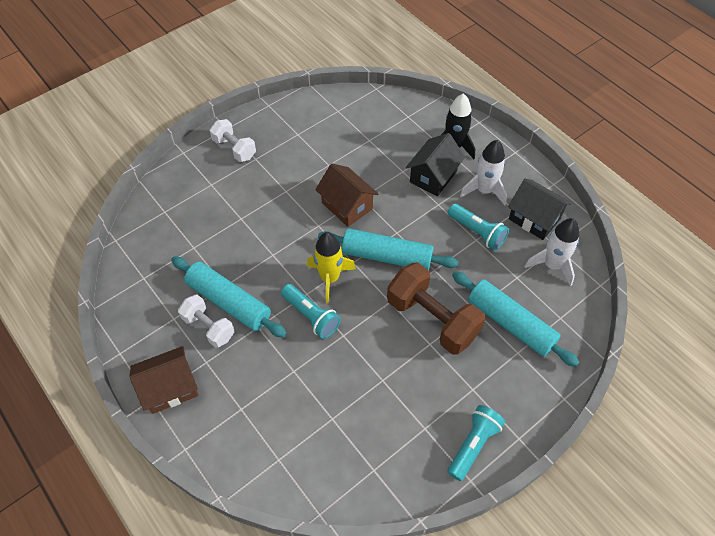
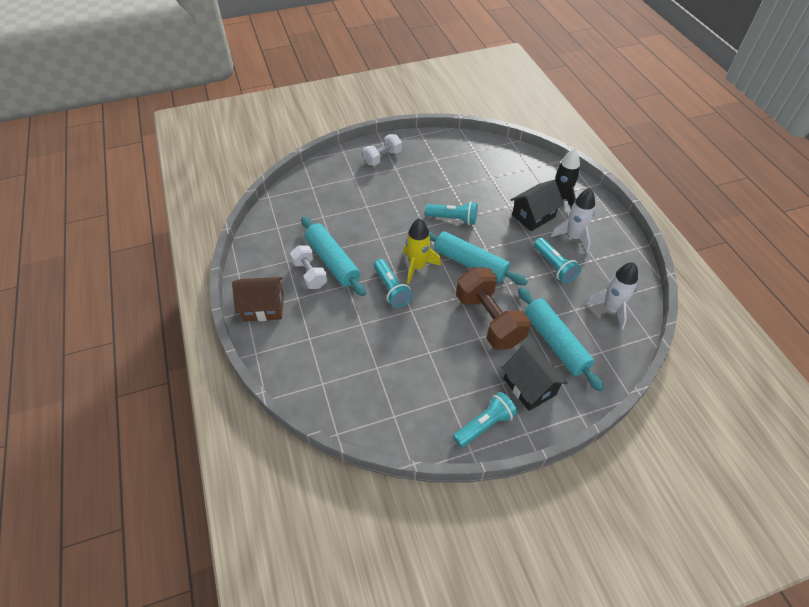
camera: 20 degrees right, 5 degrees down
white dumbbell [210,119,256,162] -> white dumbbell turned 75 degrees clockwise [363,134,402,166]
brown house [315,164,379,227] -> turquoise flashlight [425,202,478,225]
black house [508,179,572,240] -> black house moved to [501,344,567,411]

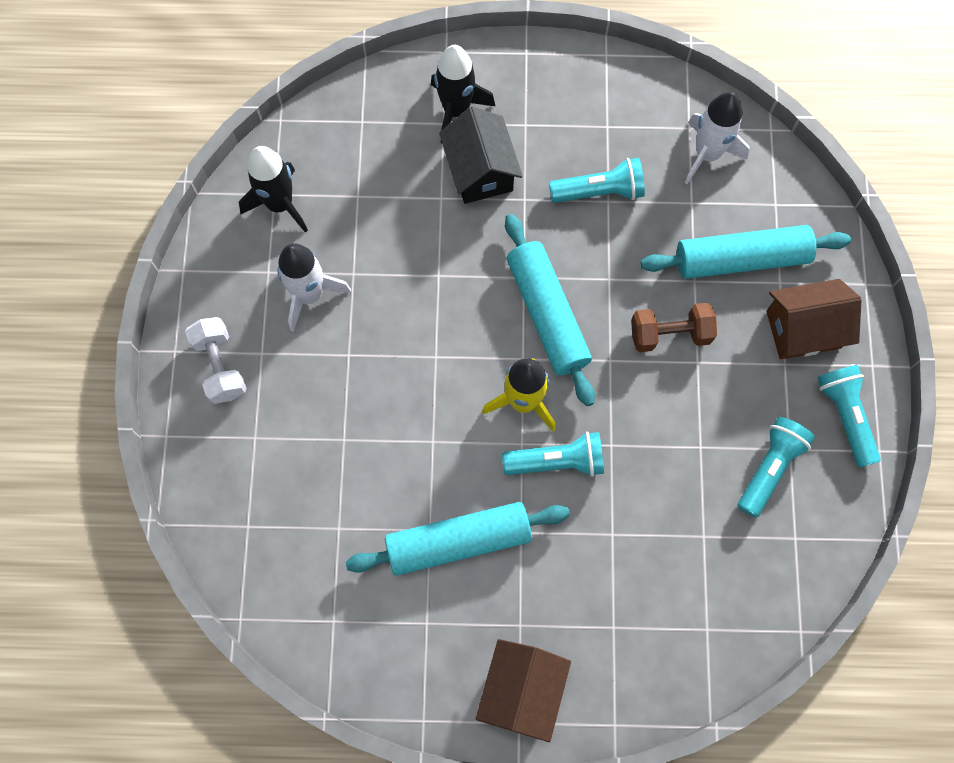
camera: 70 degrees left, 20 degrees up
white dumbbell [290,245,328,289] -> none
turquoise flashlight [425,202,478,225] -> turquoise flashlight moved to [738,417,815,518]
turquoise rolling pin [429,231,528,285] -> turquoise rolling pin turned 75 degrees counterclockwise [505,214,595,406]
brown dumbbell [456,267,531,350] -> brown dumbbell [631,303,717,352], size x0.59
black house [501,344,567,411] -> brown house [766,279,862,359]
white rocket [550,188,595,253] -> white rocket moved to [277,243,351,332]
none -> black rocket [239,146,308,233]

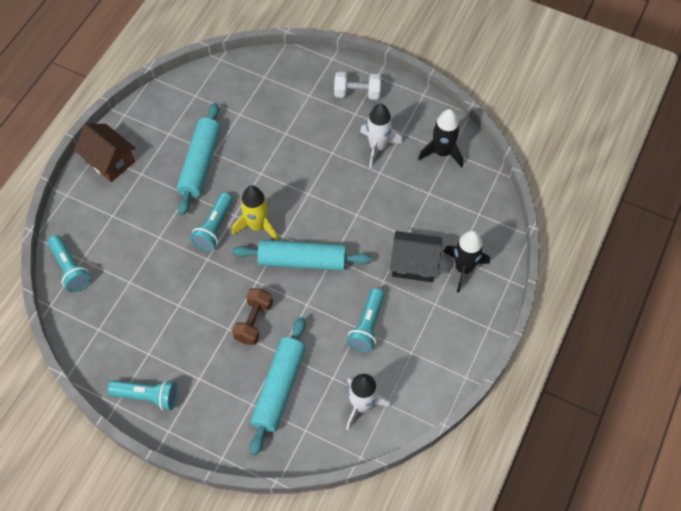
camera: 115 degrees right, 10 degrees down
turquoise flashlight [738,417,815,518] -> turquoise flashlight moved to [48,235,91,292]
brown house [766,279,862,359] -> none

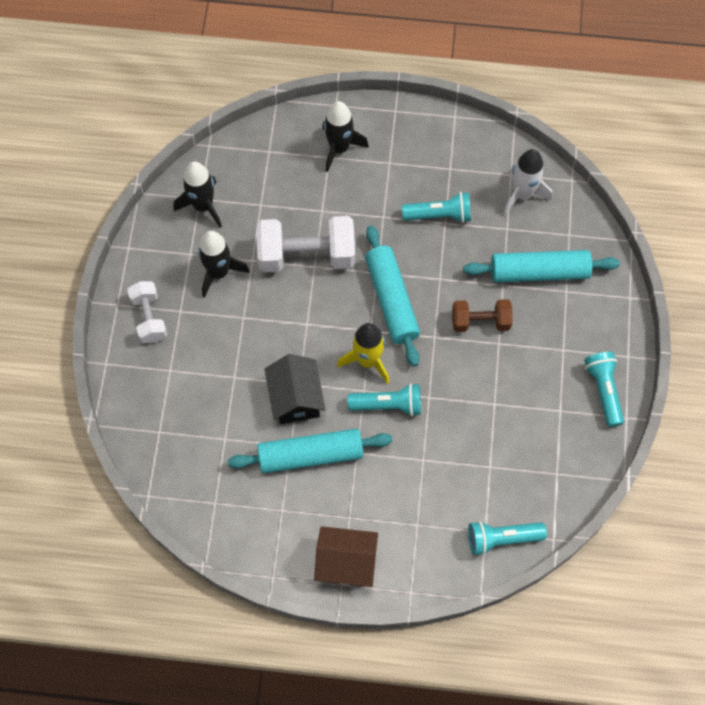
camera: 110 degrees left, 5 degrees up
turquoise flashlight [48,235,91,292] -> turquoise flashlight turned 135 degrees counterclockwise [468,521,547,556]
brown house [74,124,136,182] -> brown house turned 75 degrees clockwise [314,526,378,587]
white rocket [360,104,403,168] -> black rocket [198,231,250,298]
black house [390,231,442,282] -> black house moved to [264,354,326,424]
none -> white dumbbell [256,216,355,272]

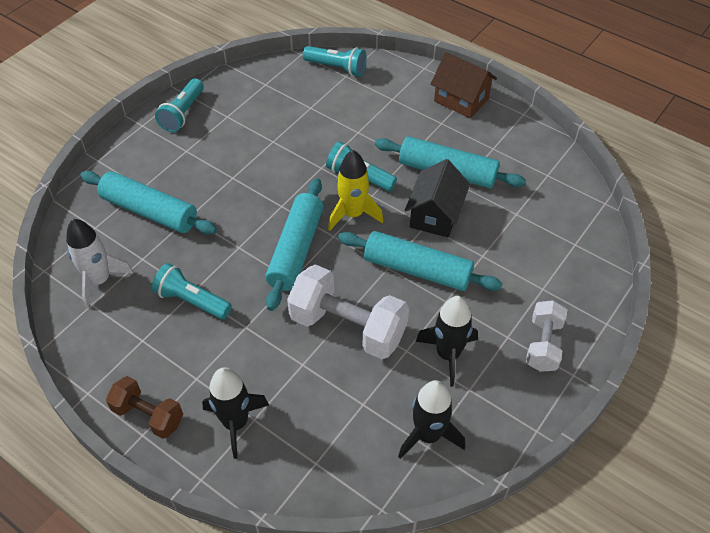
camera: 150 degrees left, 15 degrees down
brown dumbbell [452,299,513,332] -> brown dumbbell moved to [106,376,183,439]
none -> turquoise rolling pin [338,231,503,291]

